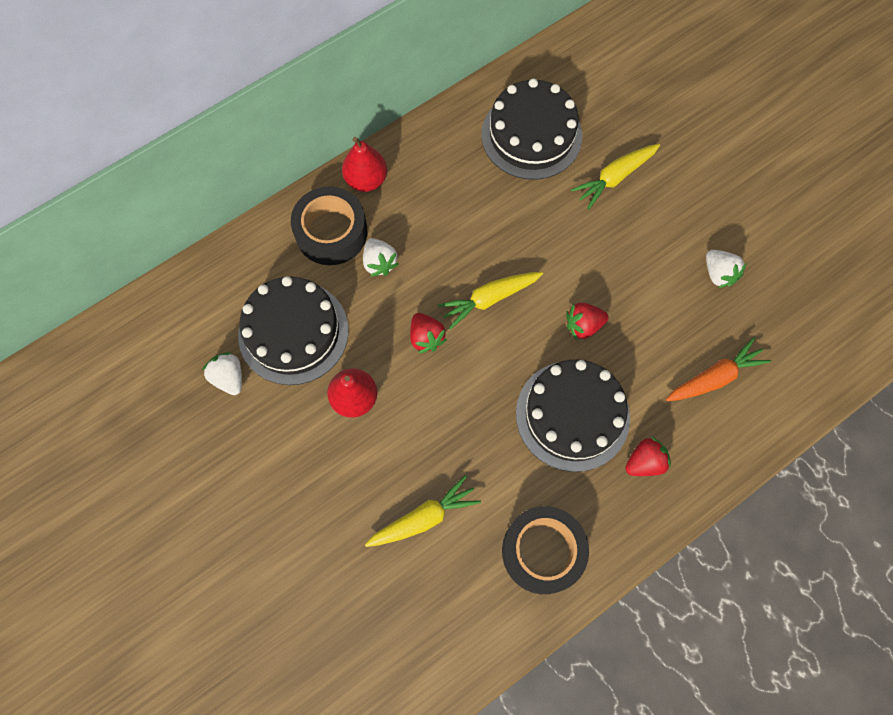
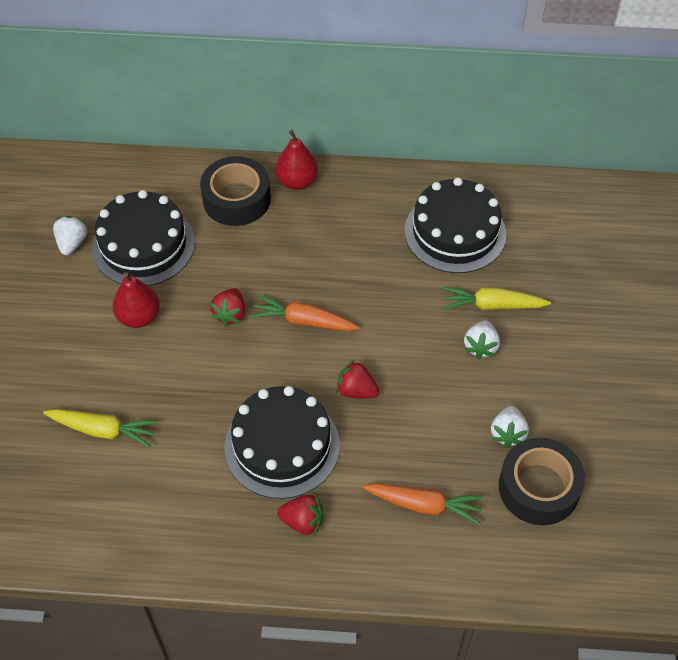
camera: 40 degrees right, 15 degrees down
white strawberry [363,238,399,277] -> white strawberry moved to [464,320,500,359]
yellow carrot [437,272,543,329] -> orange carrot [250,295,360,331]
black tape [502,506,589,594] -> black tape moved to [499,438,585,525]

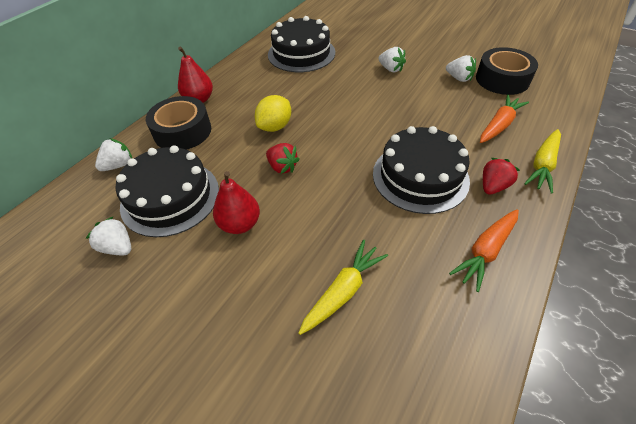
camera: 60 degrees left, 5 degrees down
orange carrot [250,295,360,331] -> orange carrot moved to [449,209,519,292]
red strawberry [336,360,379,398] -> none
yellow carrot [442,286,551,310] -> yellow carrot moved to [524,129,561,194]
none -> white strawberry [95,138,132,171]
none -> yellow lemon [255,95,291,132]

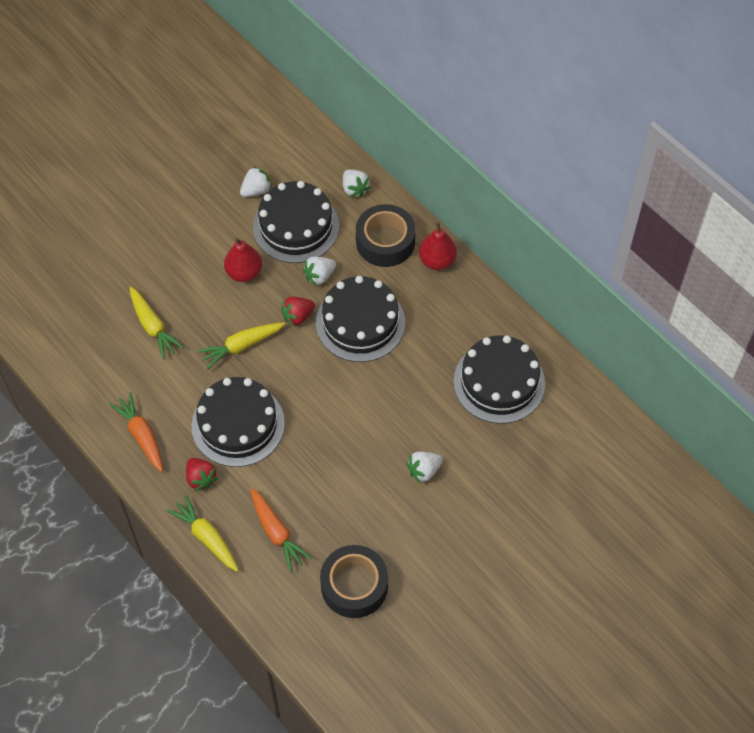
camera: 105 degrees right, 10 degrees up
yellow lemon [255,95,291,132] -> black cake [316,276,405,362]
white strawberry [446,55,476,82] -> white strawberry moved to [303,256,336,286]
none -> yellow carrot [197,322,285,370]

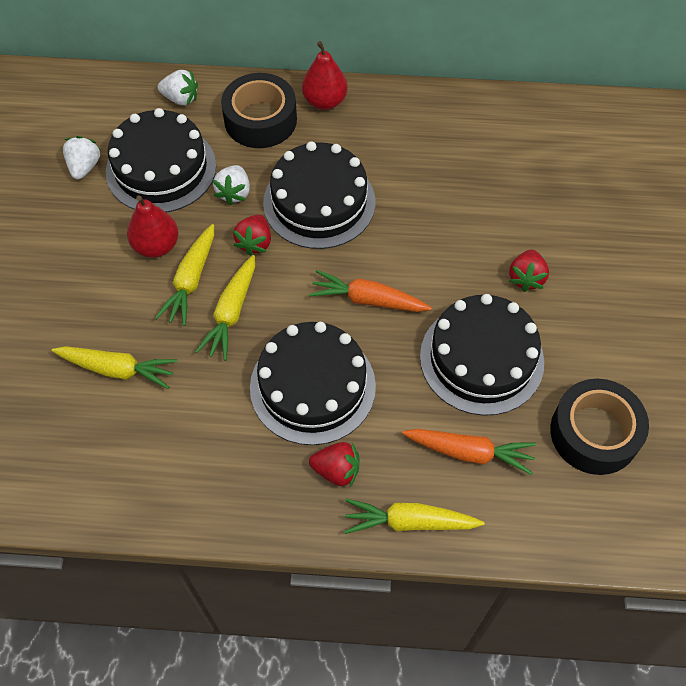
camera: 45 degrees left, 0 degrees up
orange carrot [109,392,163,472] -> orange carrot moved to [309,270,432,312]
white strawberry [407,451,443,483] -> red strawberry [509,249,549,292]
black cake [453,335,545,424] -> black cake moved to [420,294,544,416]
none -> yellow carrot [155,224,214,326]

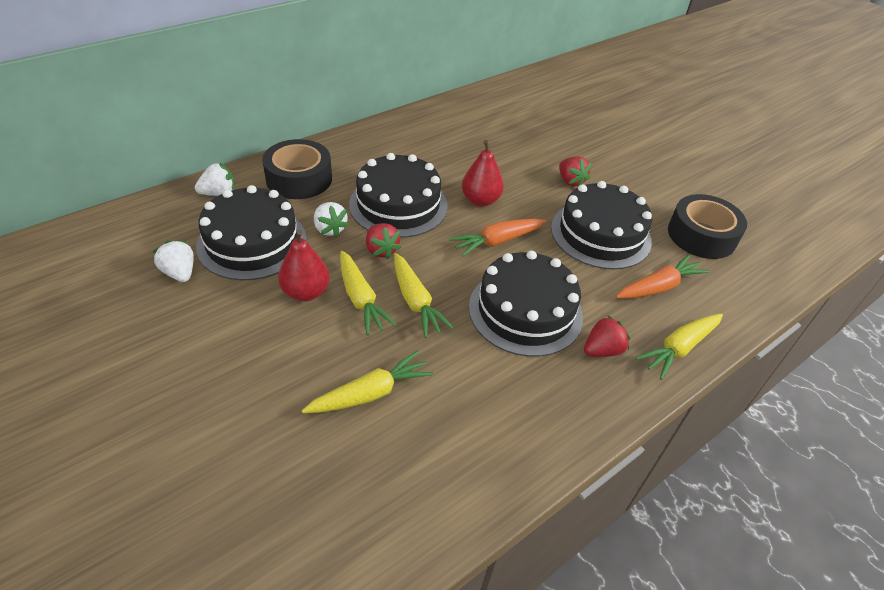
camera: 45 degrees left, 15 degrees down
red pear [302,41,348,110] -> red pear moved to [462,140,504,207]

